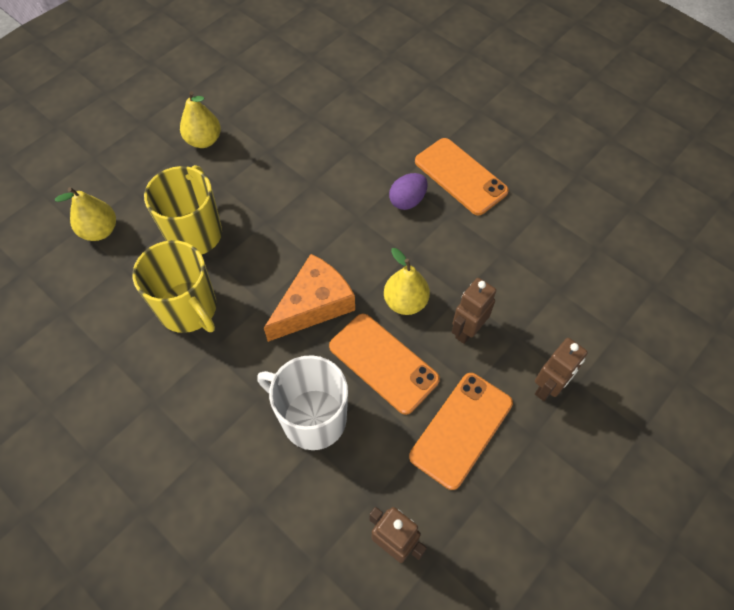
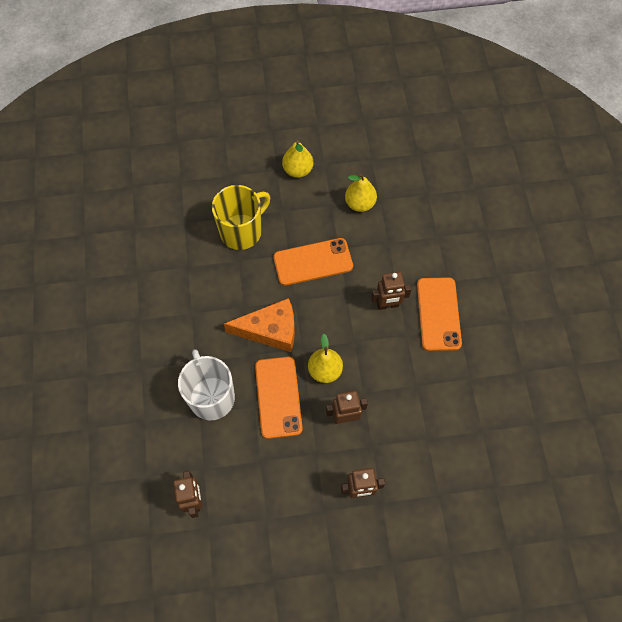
camera: 40 degrees right, 5 degrees up
yellow pear [55,187,116,241] -> yellow pear moved to [345,174,377,212]
yellow mug [133,240,217,333] -> none
purple egg [389,173,428,210] -> brown robot [371,272,412,310]
orange phone [409,373,513,490] -> orange phone moved to [273,238,353,286]

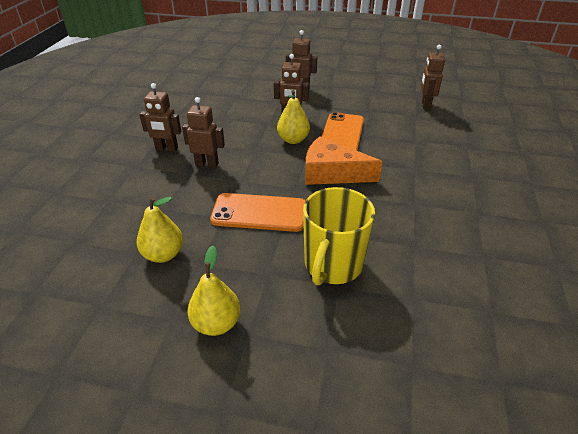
camera: 160 degrees left, 25 degrees down
white mug [178,349,235,420] -> none
yellow mug [212,185,270,250] -> yellow mug turned 45 degrees counterclockwise [303,187,375,285]
orange phone [417,277,462,351] -> brown robot [139,83,181,152]

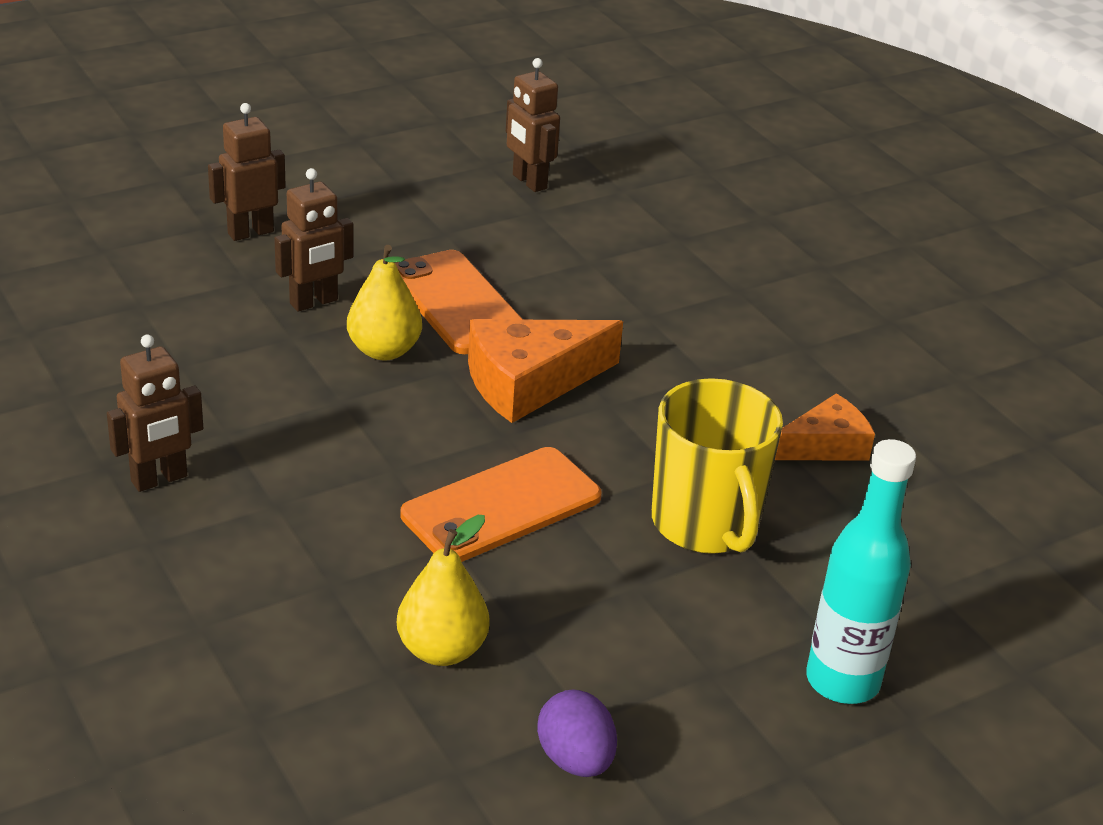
camera: 45 degrees left, 5 degrees down
brown robot [182,97,225,168] -> none
yellow pear [187,246,241,336] -> none
none -> purple egg [537,689,617,777]
none -> orange cheese [775,393,875,460]
none -> turquoise bottle [806,439,916,704]

